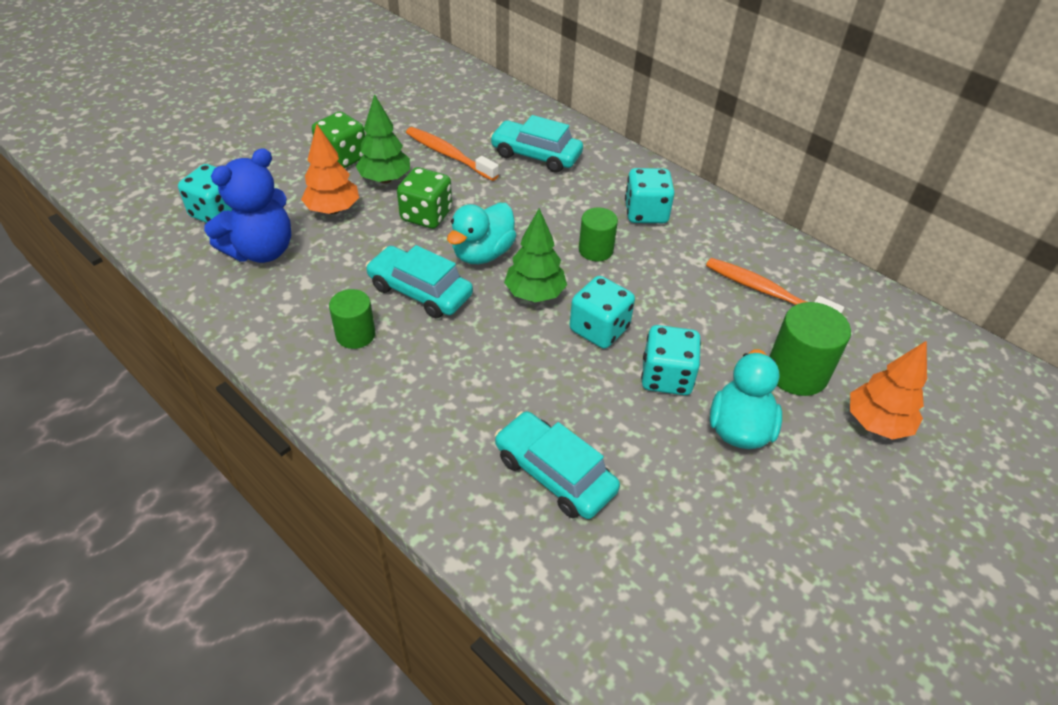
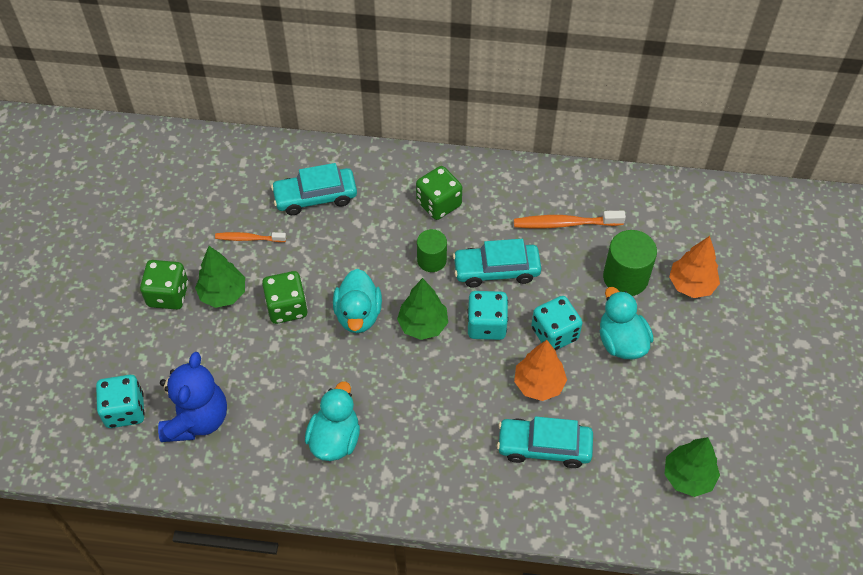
camera: 35 degrees left, 10 degrees up
orange tree [301,124,359,214] -> orange tree moved to [514,340,567,401]
green cylinder [329,289,375,349] -> turquoise duck [305,381,360,461]
turquoise car [365,245,473,318] -> turquoise car moved to [453,239,541,287]
orange toothbrush [406,127,499,181] -> orange toothbrush [215,232,286,242], size x0.64
turquoise dice [625,168,675,223] -> green dice [416,166,462,220]
none -> green tree [664,437,720,497]

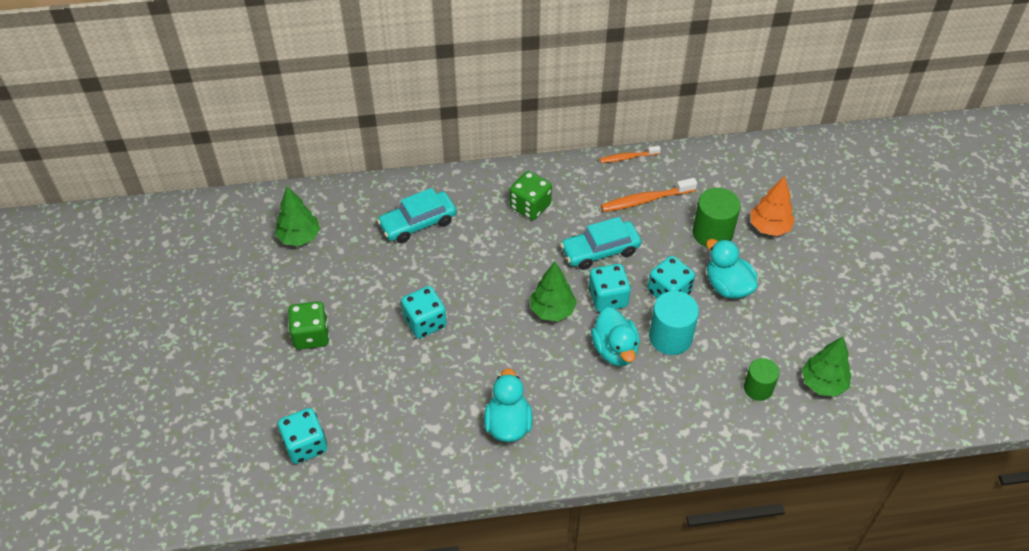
camera: 15 degrees left, 5 degrees down
blue teddy bear [158,352,227,442] -> none
green tree [195,246,245,308] -> green tree moved to [275,186,320,246]
orange toothbrush [215,232,286,242] -> orange toothbrush moved to [600,146,661,163]
green dice [262,271,308,324] -> turquoise dice [401,286,447,338]
turquoise duck [333,269,382,333] -> turquoise duck moved to [591,307,640,366]
green cylinder [417,229,447,272] -> green cylinder moved to [744,358,779,401]
turquoise car [497,416,593,468] -> none
orange tree [514,340,567,401] -> turquoise cylinder [649,291,699,355]

